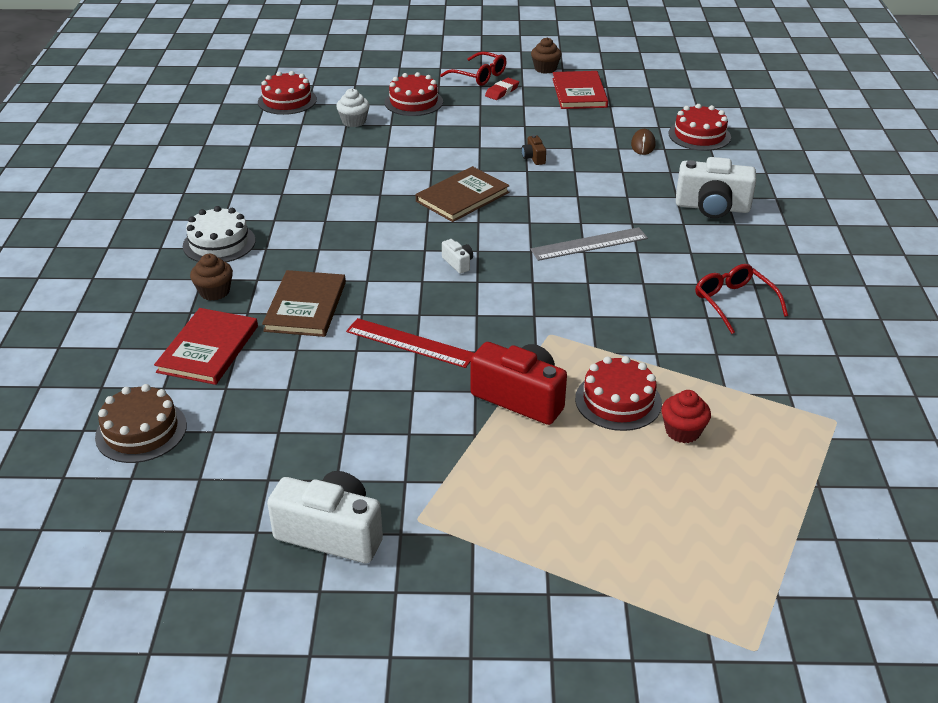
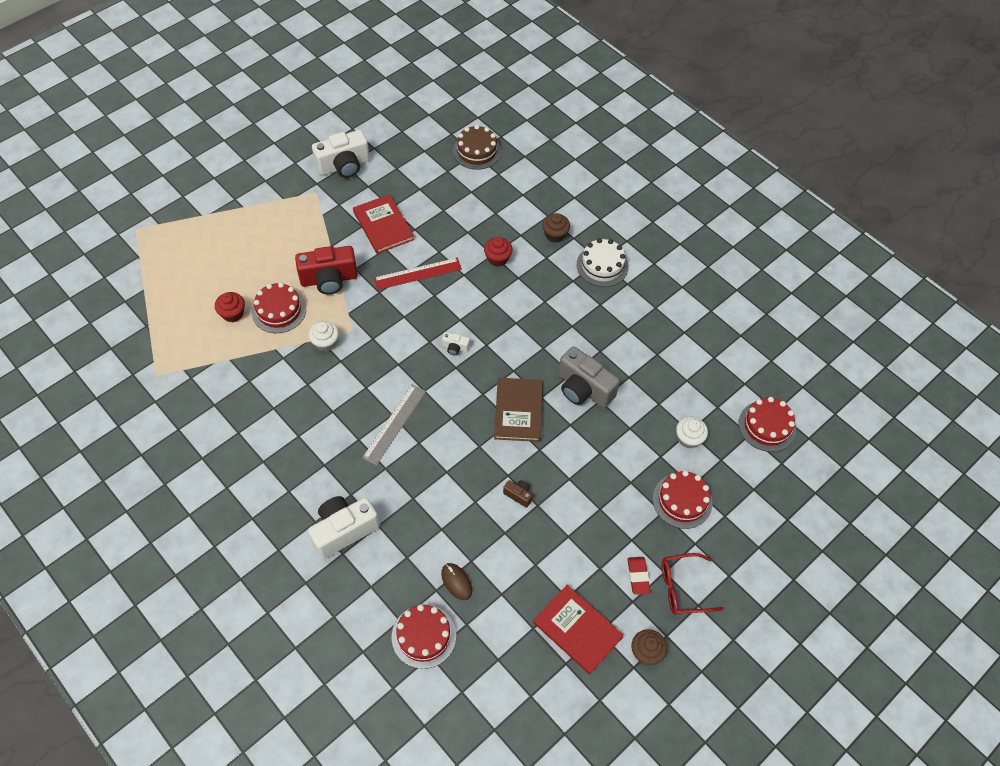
camera: 135 degrees right, 20 degrees up
red book [154,308,258,385] -> red book moved to [353,194,414,254]
brown book [262,270,346,337] -> red cupcake [484,237,513,267]
red glasses [695,264,788,334] -> none
none -> white cupcake [308,321,339,352]
none -> grey camera [558,346,620,408]

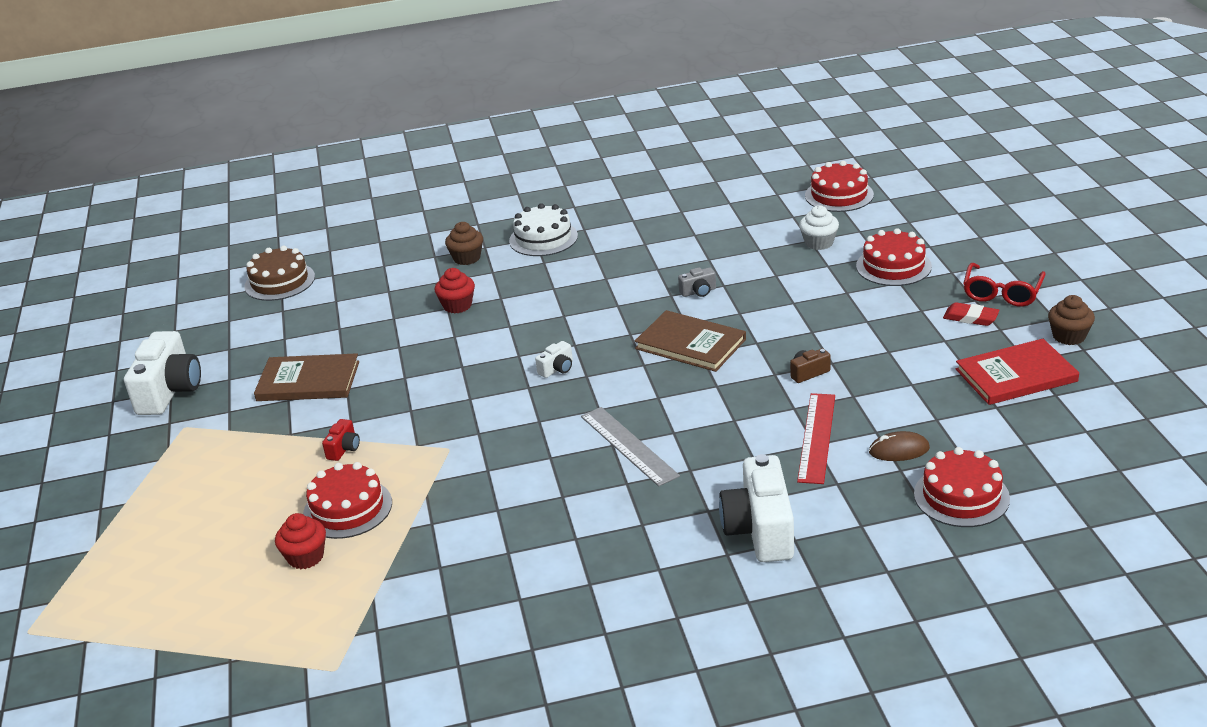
camera: 55 degrees left, 25 degrees down
red camera [295,246,358,295] -> red camera [322,419,360,461], size x0.45
white cupcake [308,321,339,352] -> none
red book [353,194,414,254] -> brown book [254,353,359,401]
red ruler [374,258,462,290] -> red ruler moved to [797,393,835,484]
grey camera [558,346,620,408] -> grey camera [678,267,716,297], size x0.45

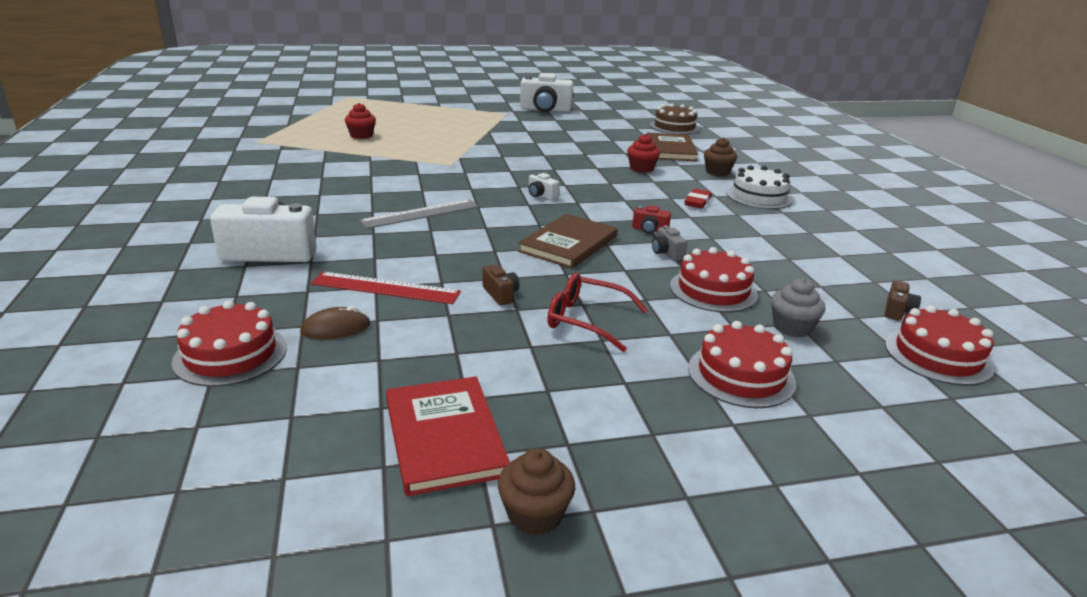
camera: 85 degrees right, 5 degrees down
brown book [254,353,359,401] -> brown book moved to [646,133,698,161]
red cake [303,462,392,539] -> red cake moved to [670,247,758,313]
red camera [322,419,360,461] -> red camera moved to [632,205,671,233]
white cupcake [799,205,839,250] -> grey cupcake [771,278,825,338]
brown mouse [869,431,930,461] -> brown mouse turned 75 degrees clockwise [300,306,371,340]
red eraser [943,302,1000,326] -> red eraser moved to [684,189,712,209]
red glasses [963,263,1046,307] -> red glasses moved to [547,273,648,352]
none -> brown camera [885,280,921,321]

